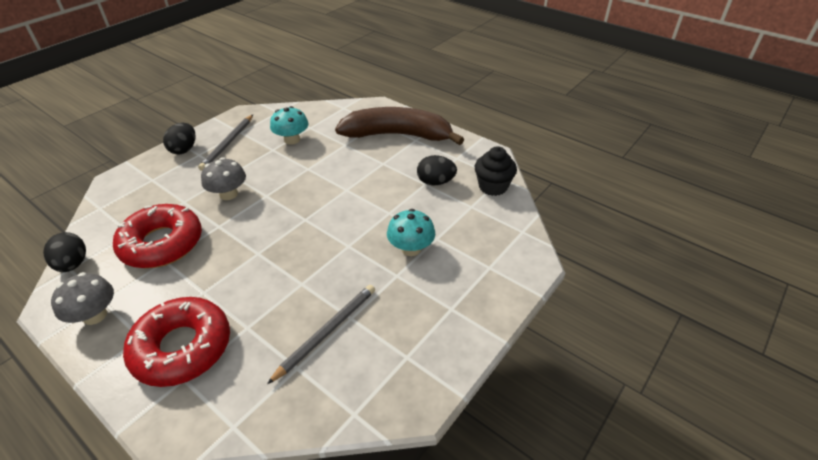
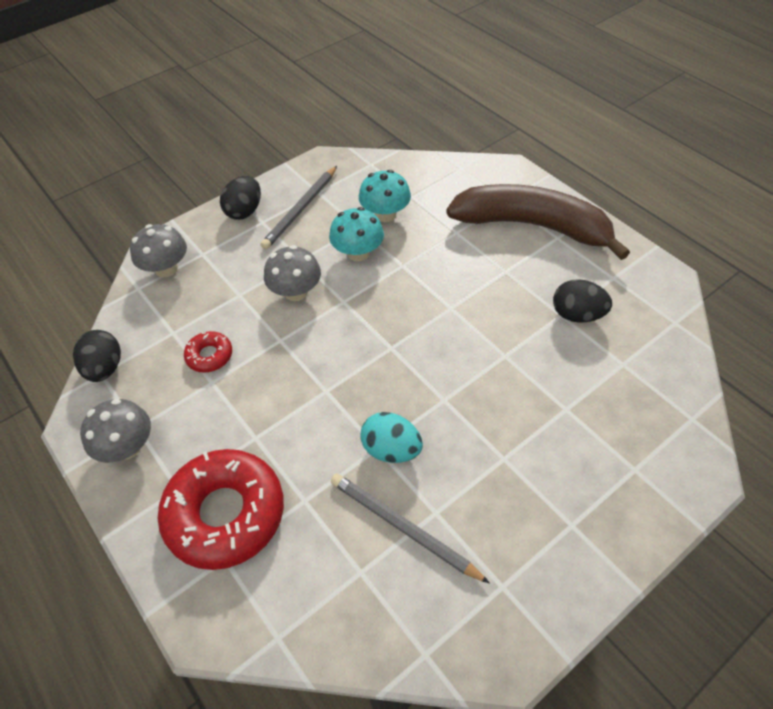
camera: 15 degrees right, 10 degrees up
red donut [113,204,202,268] -> red donut [184,331,232,373], size x0.46
grey pencil [267,285,375,384] -> grey pencil turned 105 degrees counterclockwise [331,473,490,584]
turquoise mushroom [387,209,435,256] -> turquoise mushroom moved to [329,207,384,261]
black cupcake [475,146,517,196] -> none
none -> grey mushroom [130,224,187,277]
none -> turquoise egg [360,412,423,463]

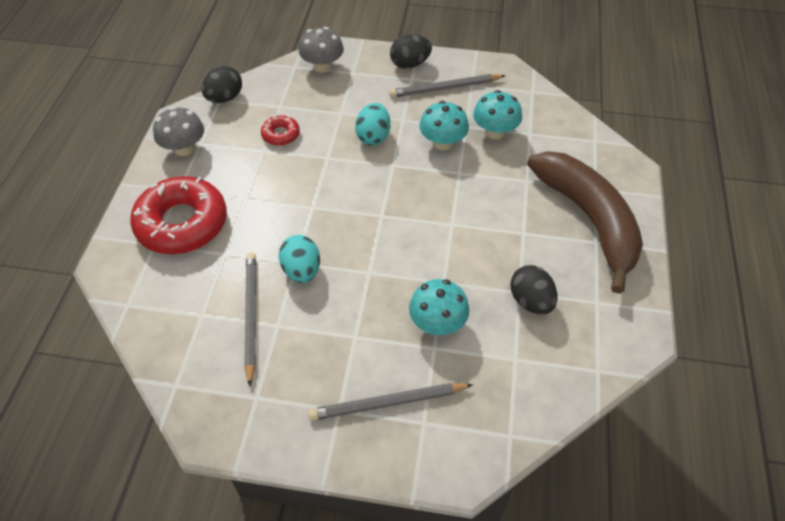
camera: 45 degrees right, 0 degrees up
grey mushroom [264,245,321,301] -> turquoise egg [355,103,390,145]
none -> grey pencil [308,383,473,421]
none -> turquoise mushroom [409,279,469,335]

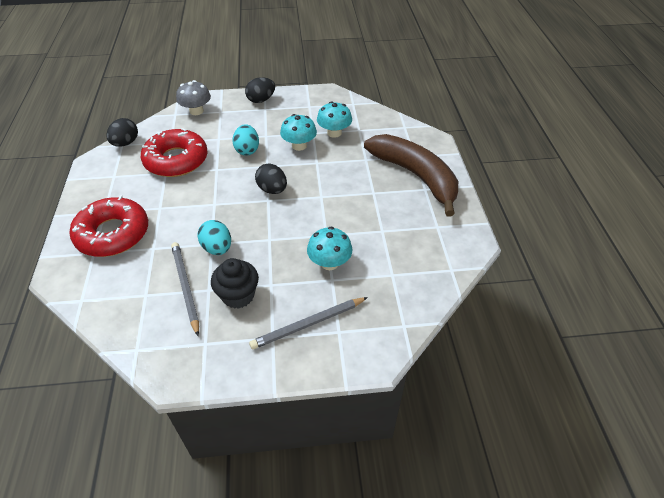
camera: 15 degrees left, 5 degrees down
grey mushroom [153,107,204,156] -> none
red donut [261,115,300,146] -> red donut [141,128,208,177], size x2.18
grey pencil [389,74,506,98] -> none
black egg [510,265,558,315] -> black egg moved to [255,164,287,194]
none -> black cupcake [211,258,259,309]

